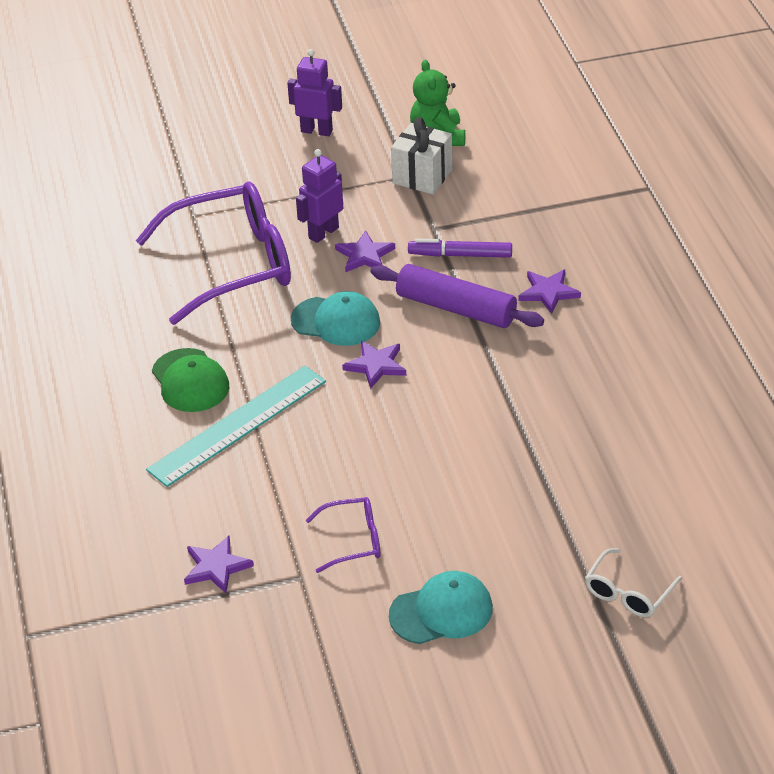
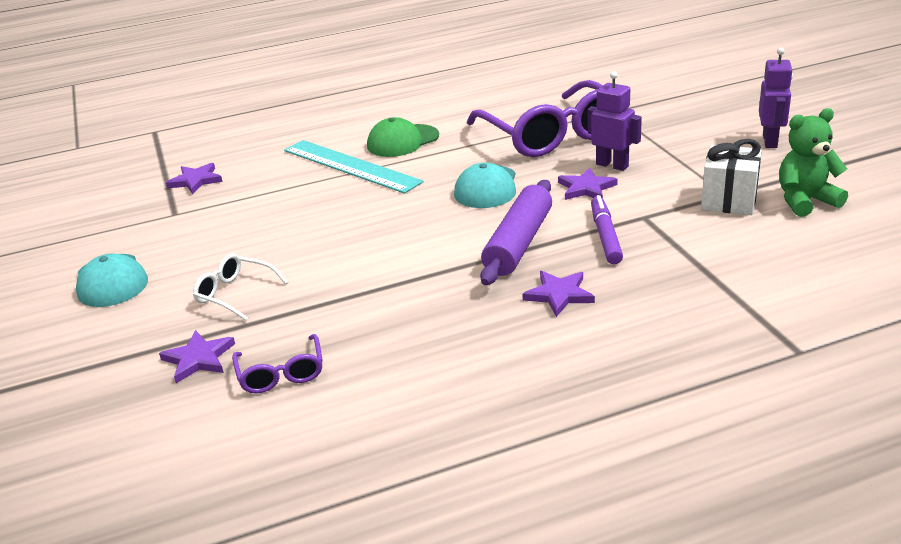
camera: 85 degrees right, 10 degrees down
purple glasses [306,497,381,573] -> purple glasses moved to [232,334,323,393]
purple star [342,341,406,389] -> purple star moved to [159,330,235,383]
white glasses [585,548,682,617] -> white glasses moved to [193,254,288,321]

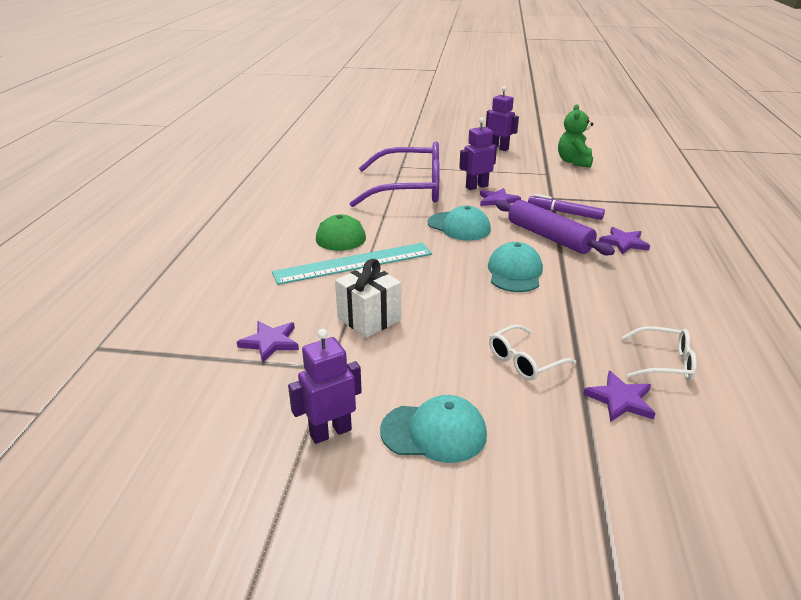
camera: 65 degrees left, 0 degrees up
purple glasses [232,334,323,393] -> white glasses [622,326,697,381]
white gift [701,139,762,215] -> white gift moved to [335,259,401,338]
none -> purple robot [288,329,362,444]
none -> turquoise cap [488,242,543,292]

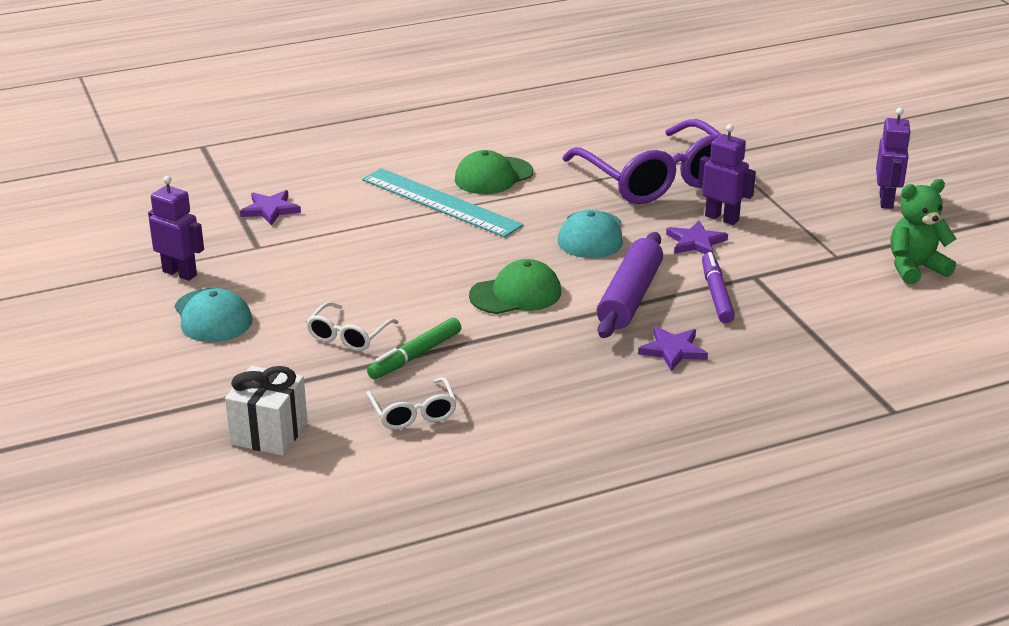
camera: 60 degrees right, 0 degrees up
white gift [335,259,401,338] -> white gift moved to [225,366,308,456]
turquoise cap [488,242,543,292] -> green cap [469,259,561,314]
white glasses [489,324,576,381] -> white glasses turned 90 degrees counterclockwise [306,302,399,351]
purple star [583,371,655,422] -> none
none -> green marker [367,318,461,379]

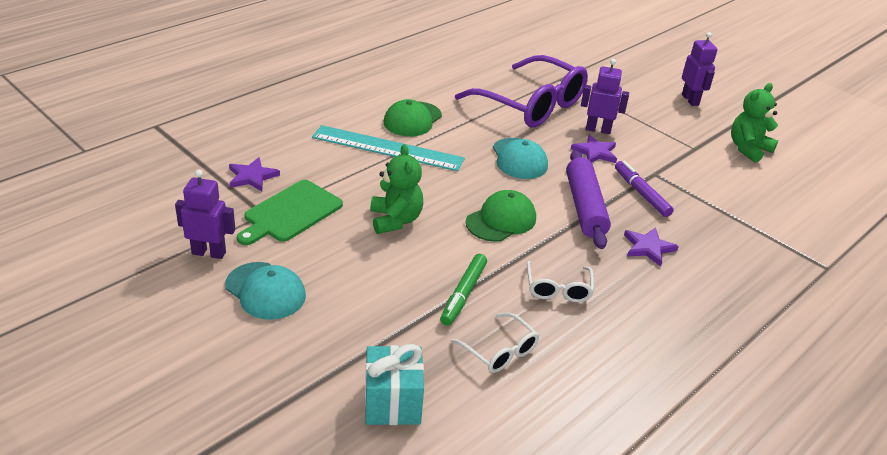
camera: 25 degrees left, 5 degrees up
white gift [225,366,308,456] -> turquoise gift [365,344,424,425]
white glasses [306,302,399,351] -> white glasses moved to [527,261,594,302]
none -> green cutting board [237,180,343,245]
none -> green teddy bear [370,144,423,234]

